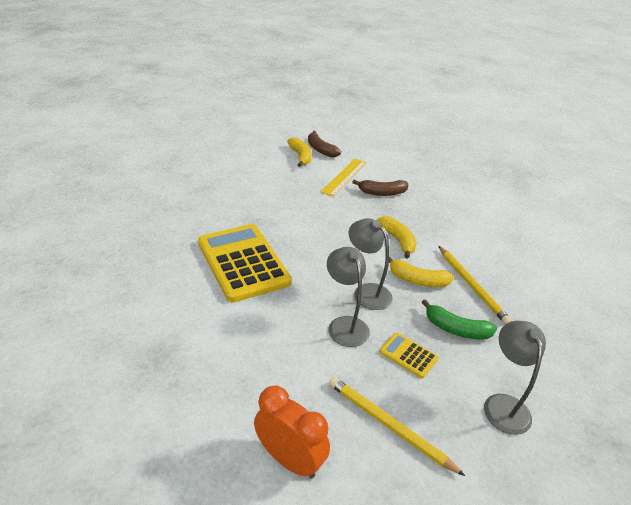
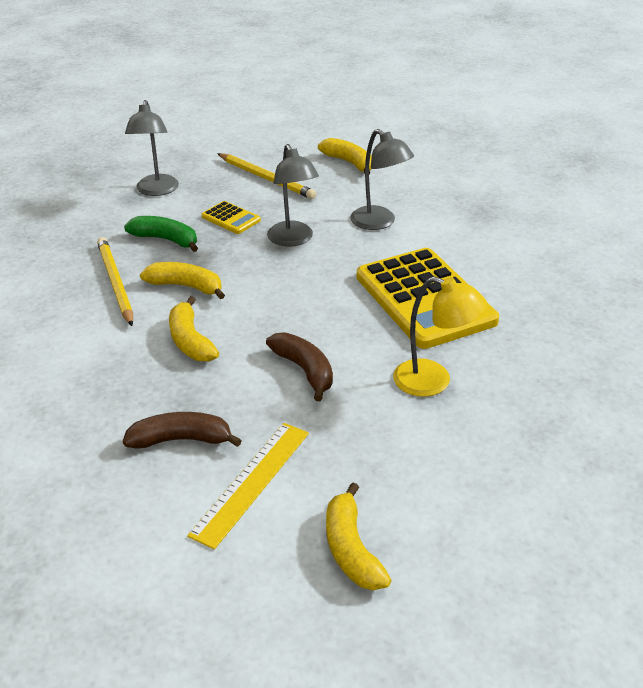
camera: 175 degrees left, 0 degrees up
orange clock [254,386,330,478] -> yellow banana [318,138,372,174]
brown banana [308,131,341,157] -> brown banana moved to [266,332,333,401]
grey lamp [349,218,393,310] -> grey lamp moved to [350,129,414,230]
none -> yellow lamp [393,277,487,397]

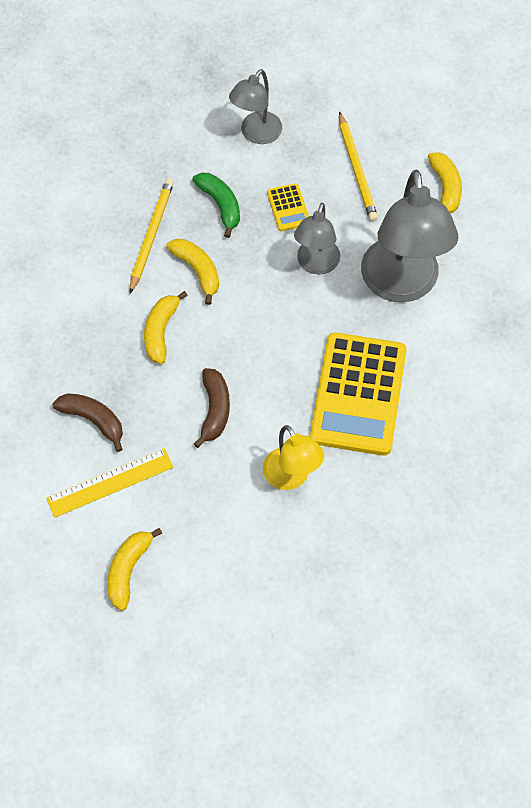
camera: 35 degrees right, 25 degrees up
grey lamp [350,129,414,230] -> grey lamp [361,170,458,302], size x1.79

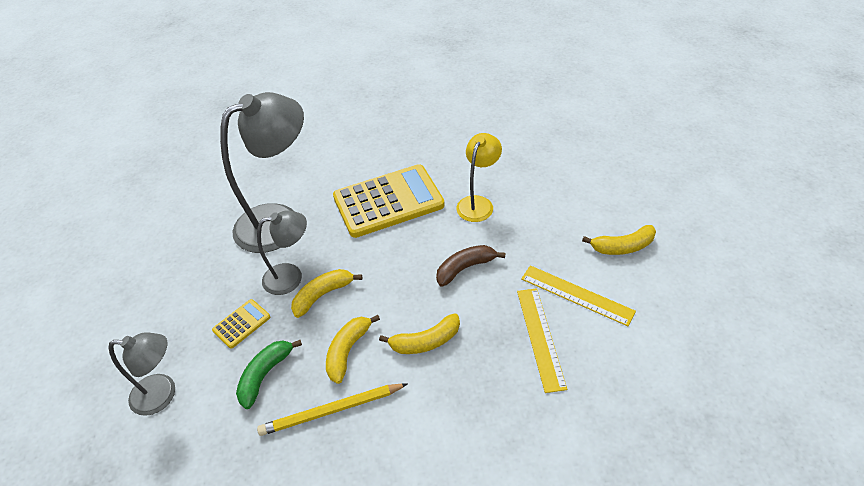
camera: 120 degrees left, 15 degrees down
brown banana [52,393,123,452] -> yellow ruler [517,288,567,393]
yellow pencil [339,112,378,222] -> none
yellow banana [428,152,462,213] -> yellow banana moved to [291,269,362,318]

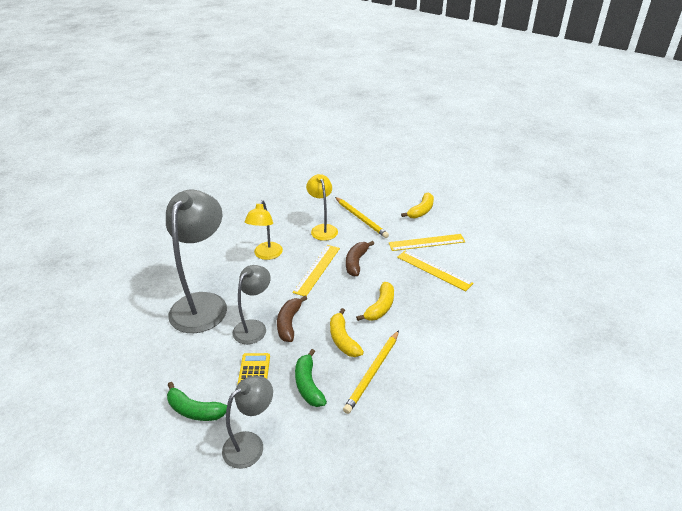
camera: 45 degrees left, 10 degrees down
yellow banana [291,269,362,318] -> brown banana [277,296,307,342]
yellow calculator [333,164,445,238] -> yellow lamp [245,200,283,260]
none -> green banana [167,382,227,421]
none -> yellow ruler [293,245,340,296]
none -> yellow pencil [335,197,389,238]

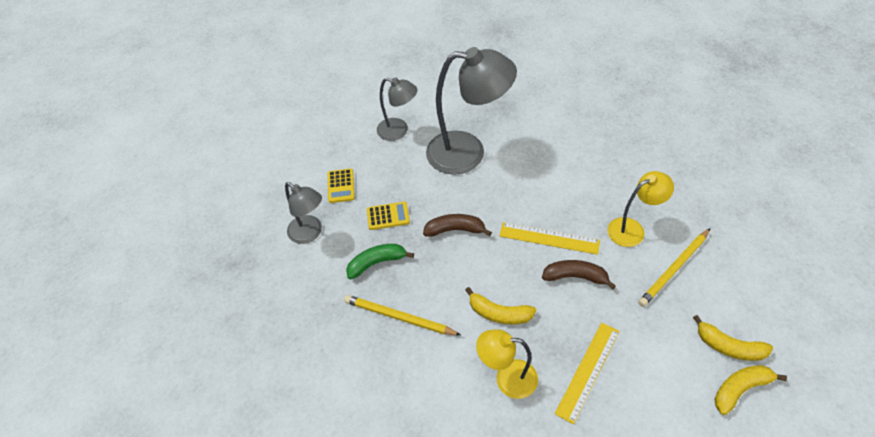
camera: 85 degrees right, 15 degrees up
green banana [167,382,227,421] -> yellow calculator [328,168,355,203]
grey lamp [233,265,271,344] -> grey lamp moved to [377,77,418,141]
yellow lamp [245,200,283,260] -> yellow lamp moved to [476,329,538,399]
yellow banana [330,308,364,357] -> yellow banana moved to [715,365,787,415]
yellow ruler [389,234,465,251] -> none

